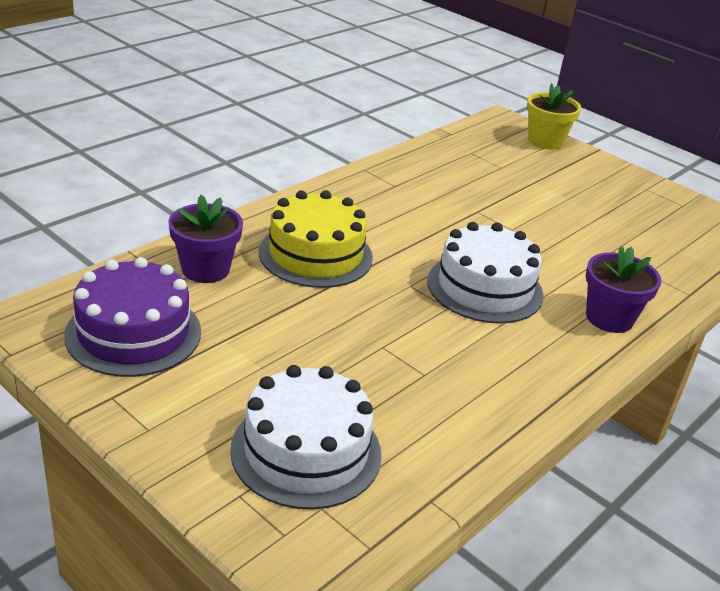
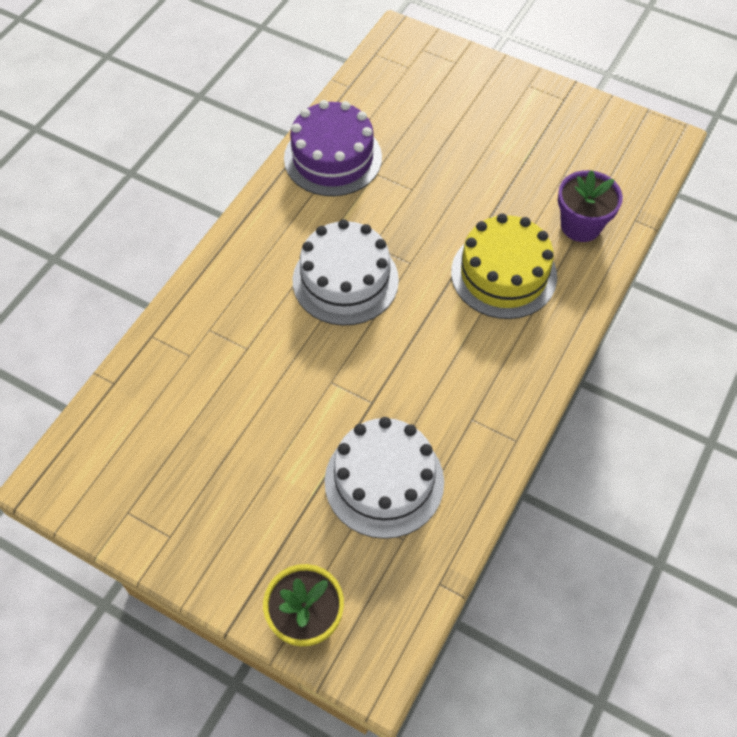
camera: 170 degrees right, 25 degrees up
purple cake [64,257,201,377] -> purple cake moved to [284,100,382,196]
white cake [230,365,381,510] -> white cake moved to [325,417,444,539]
purple flower pot [586,246,661,333] -> none

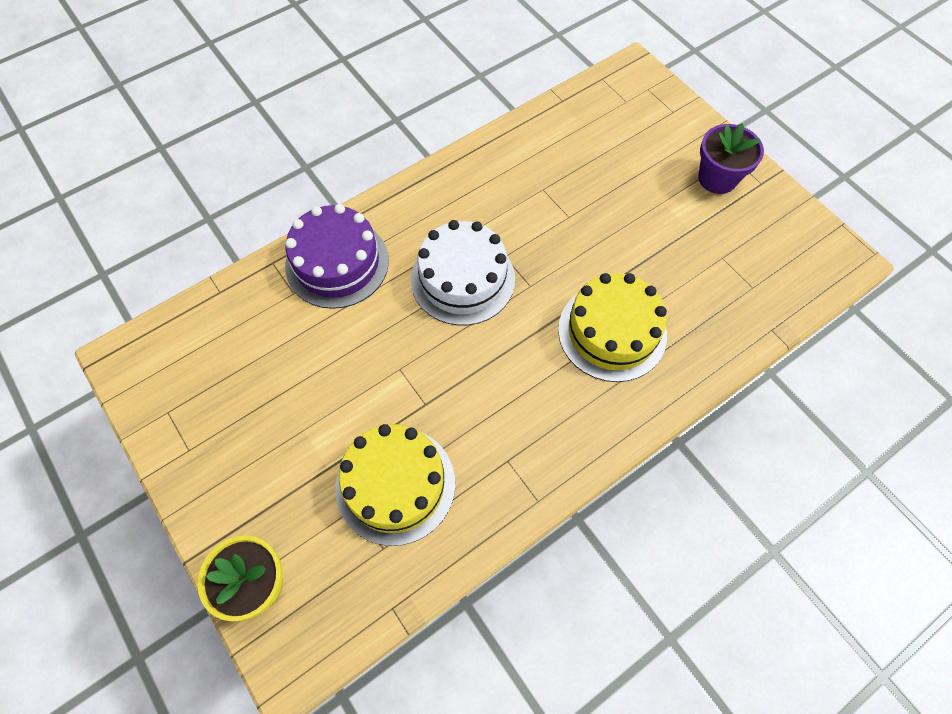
camera: 25 degrees right, 5 degrees up
purple cake [284,100,382,196] -> purple cake moved to [285,204,389,309]
white cake [325,417,444,539] -> yellow cake [335,424,455,546]
purple flower pot [558,170,623,242] -> purple flower pot moved to [698,123,764,194]

